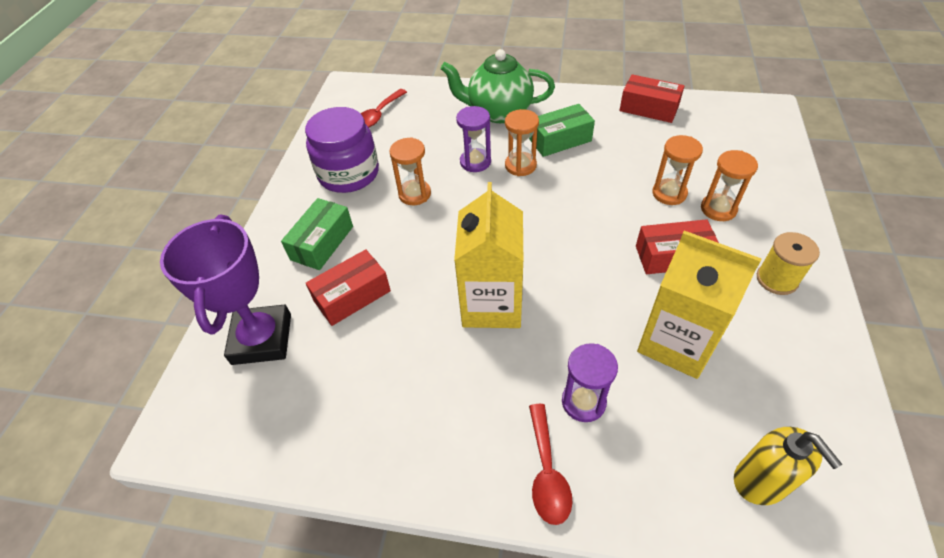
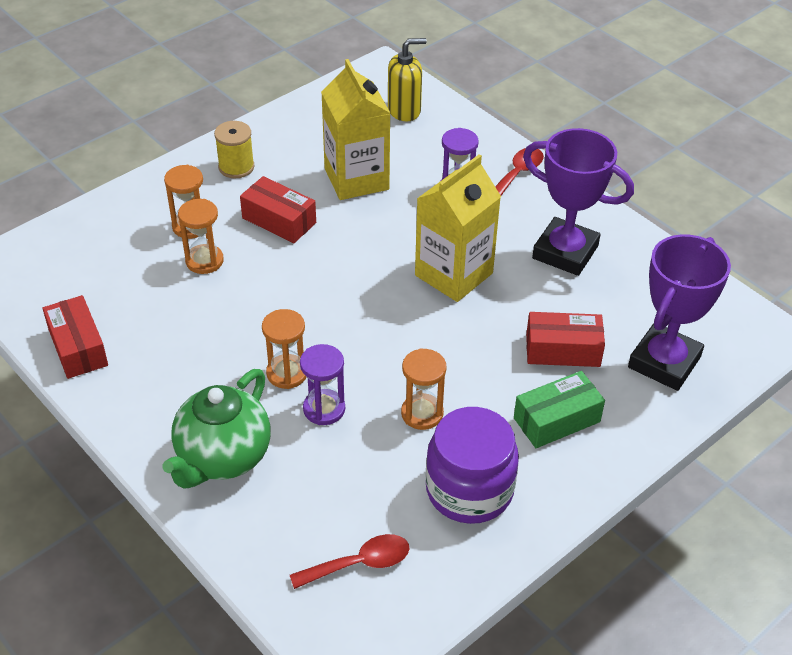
camera: 145 degrees left, 5 degrees down
green teapot [441,49,555,123] -> green teapot turned 75 degrees clockwise [163,369,271,489]
green box [529,104,595,157] -> none
yellow soap dispenser [734,427,842,505] -> yellow soap dispenser turned 60 degrees clockwise [388,38,427,121]
none -> purple trophy [523,128,634,276]

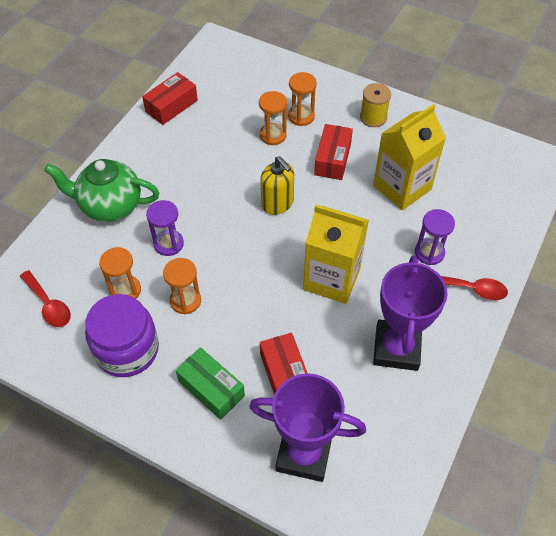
camera: 70 degrees right, 10 degrees up
orange hourglass [262,309,306,389] -> orange hourglass moved to [99,247,141,299]
yellow soap dispenser [388,38,427,121] -> yellow soap dispenser moved to [260,156,294,215]

